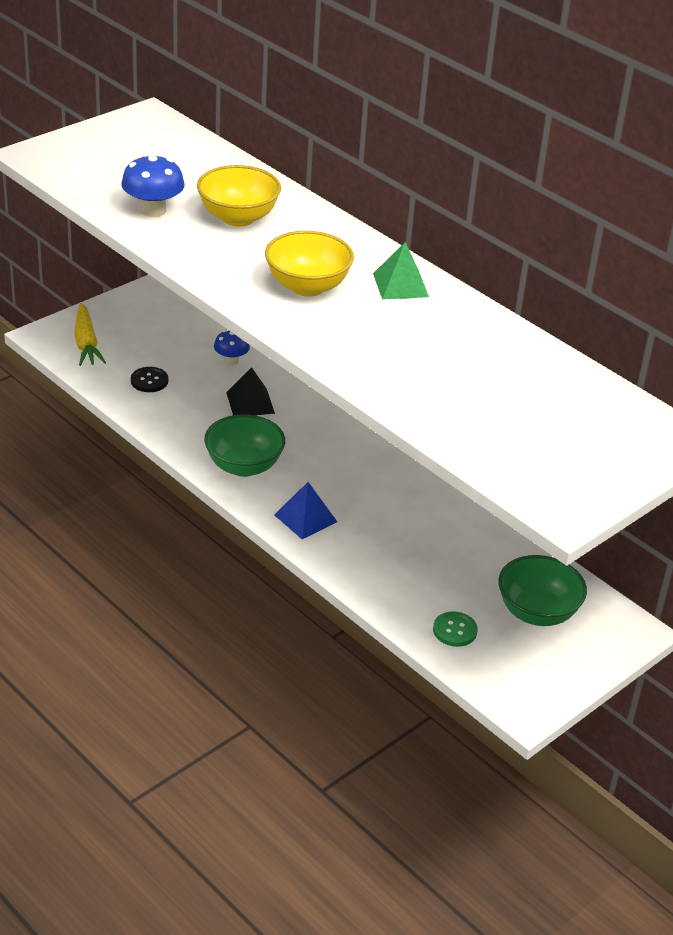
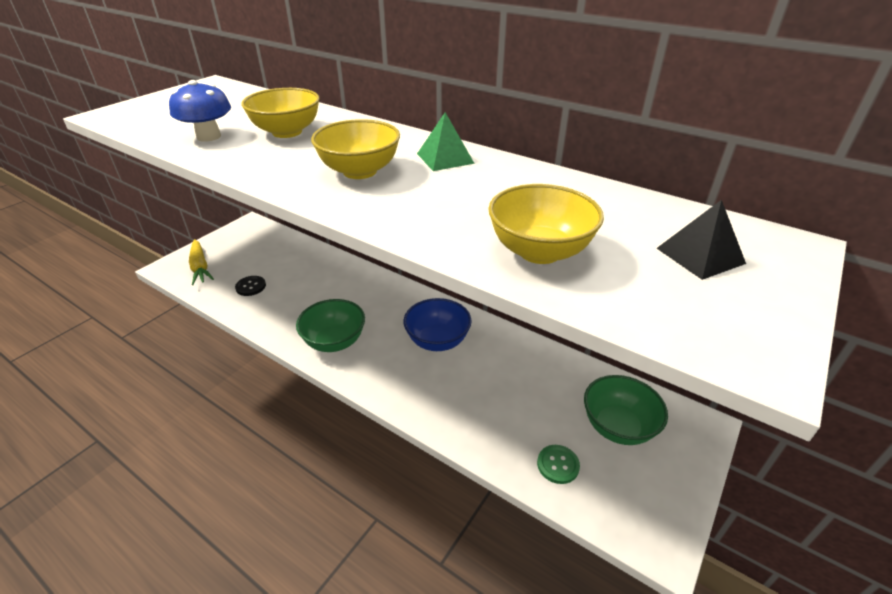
camera: 10 degrees left, 0 degrees up
blue mushroom [214,330,250,365] -> none
black pyramid [226,367,275,415] -> black pyramid moved to [657,200,746,280]
blue pyramid [274,482,337,539] -> none
none -> blue bowl [404,298,472,351]
none -> yellow bowl [488,184,604,264]

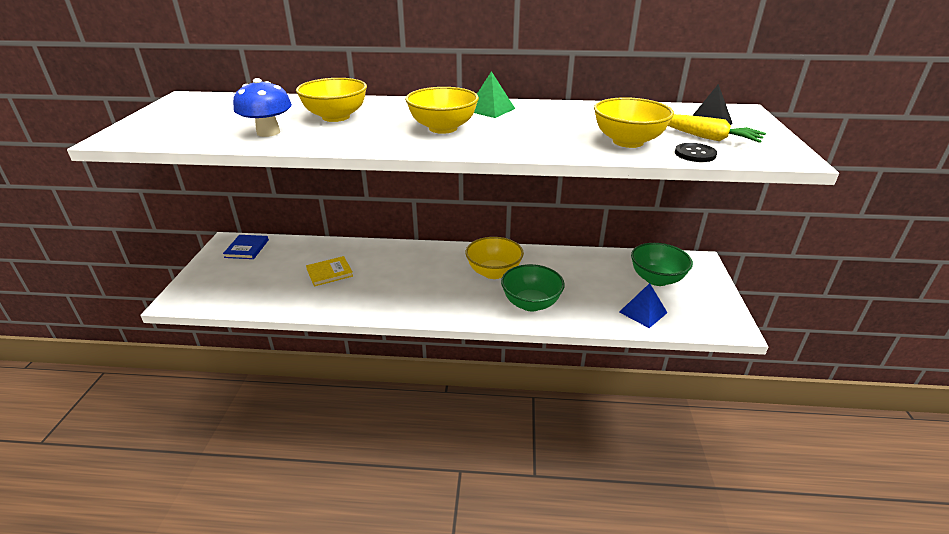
camera: 30 degrees left, 5 degrees down
yellow carrot [189,239,214,285] -> yellow carrot moved to [668,114,766,143]
black button [235,276,266,296] -> black button moved to [675,143,717,162]
green bowl [296,299,365,352] -> green bowl moved to [501,264,565,311]
blue bowl [404,298,472,351] -> yellow bowl [465,237,524,279]
green button [537,445,580,484] -> blue pyramid [619,283,668,328]
none -> blue book [223,235,269,259]
none -> yellow book [306,256,353,287]

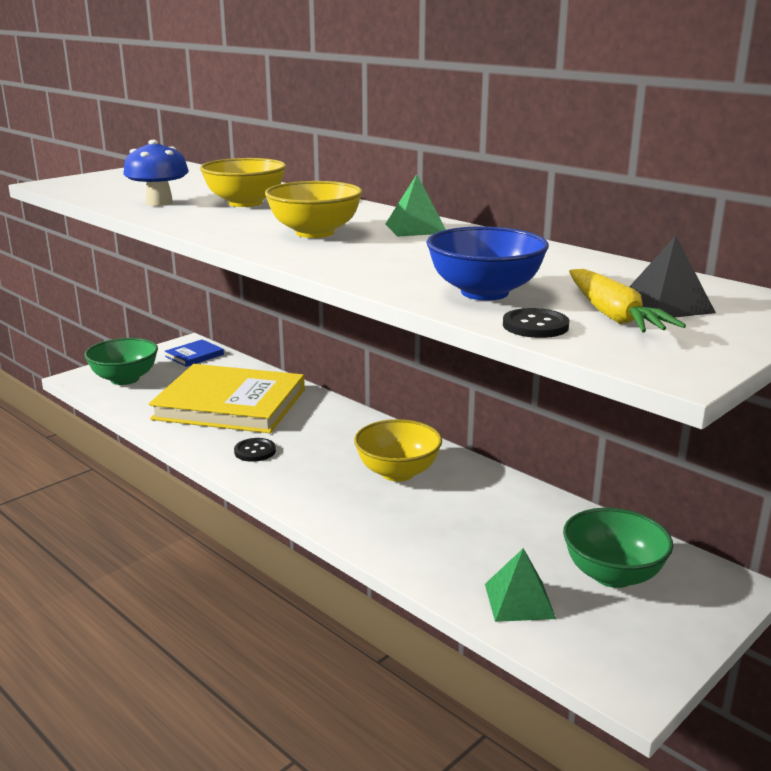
camera: 40 degrees right, 10 degrees down
yellow book [306,256,353,287] -> yellow book [149,364,305,433], size x2.42
green bowl [501,264,565,311] -> green bowl moved to [85,338,158,385]
yellow bowl [594,97,674,148] -> blue bowl [426,226,549,300]
blue pyramid [619,283,668,328] -> green pyramid [485,548,556,622]
none -> black button [234,438,276,462]

